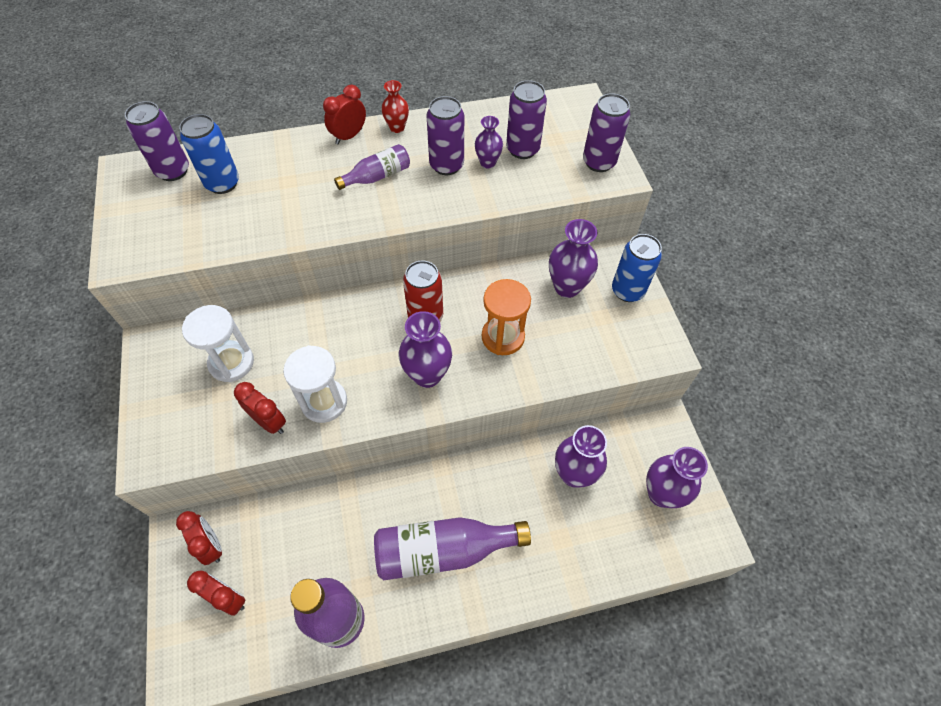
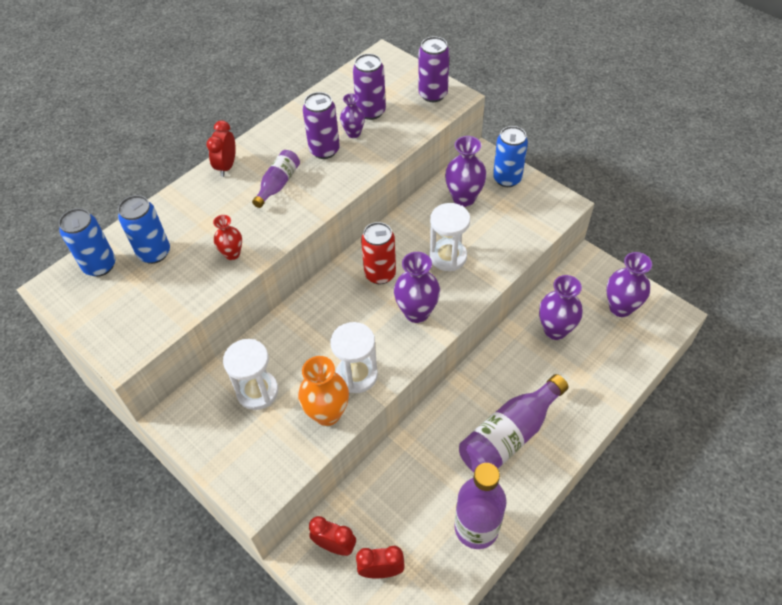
camera: 30 degrees left, 5 degrees down
purple can [125,101,189,181] -> blue can [59,208,116,277]
red clock [234,382,286,434] -> orange vase [298,356,349,426]
red vase [381,80,409,133] -> red vase moved to [213,215,242,260]
orange hourglass [482,279,531,355] -> white hourglass [430,203,470,271]

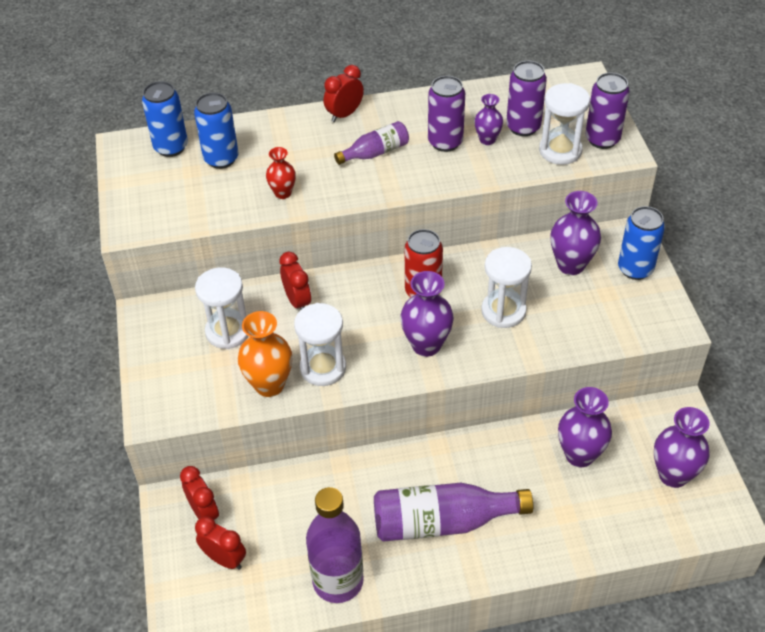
camera: 35 degrees right, 5 degrees down
none -> red clock [279,252,311,309]
none -> white hourglass [539,83,590,165]

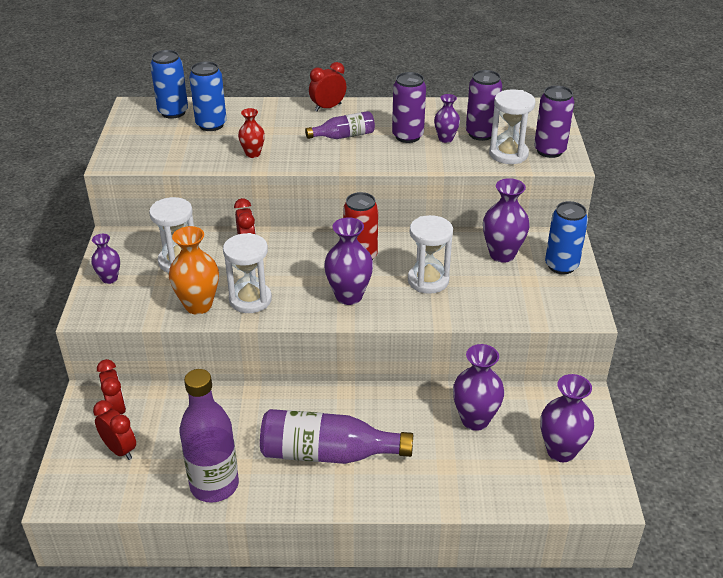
camera: 10 degrees right, 10 degrees down
none -> purple vase [91,234,120,284]

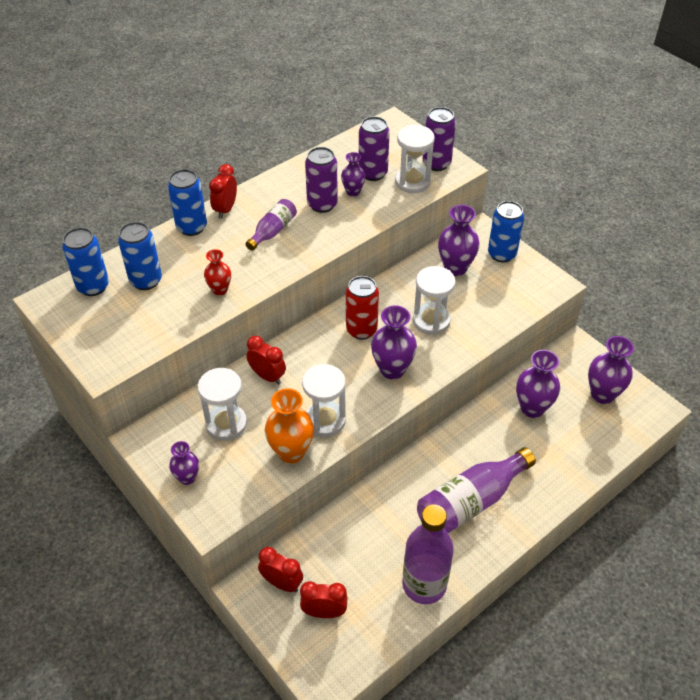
camera: 40 degrees left, 10 degrees up
none -> blue can [168,169,207,236]

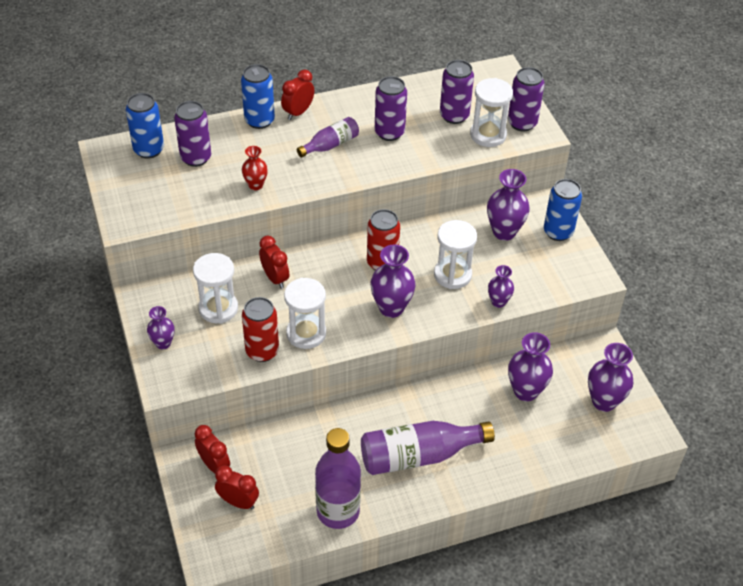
camera: 20 degrees right, 0 degrees up
blue can [118,222,162,290] -> purple can [174,101,211,167]
orange vase [265,388,314,464] -> red can [242,297,279,362]
purple vase [341,152,366,197] -> purple vase moved to [488,265,514,308]

